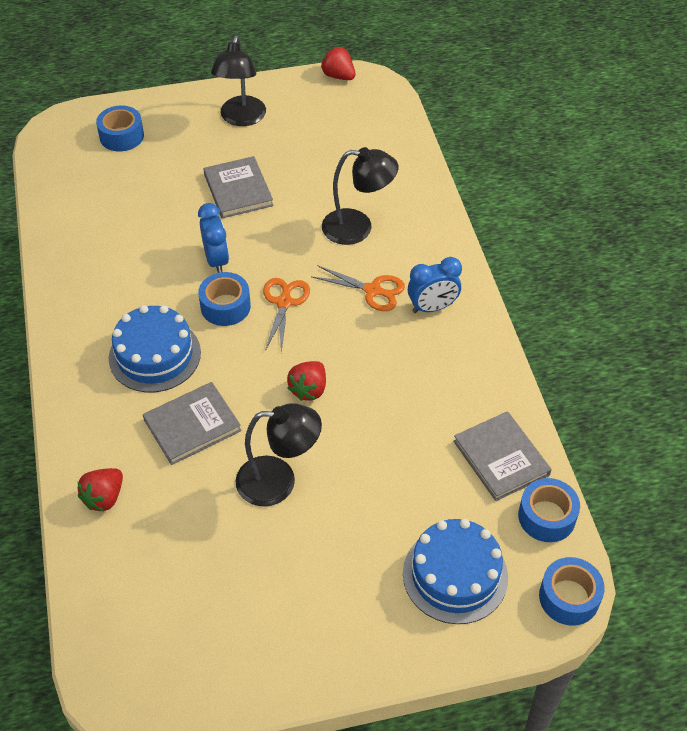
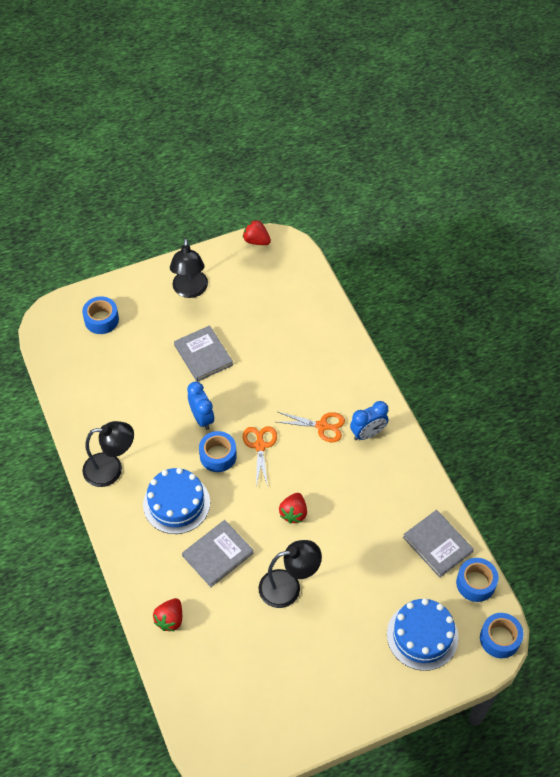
camera: 10 degrees left, 5 degrees up
black lamp [322,147,399,245] -> black lamp moved to [82,421,134,487]

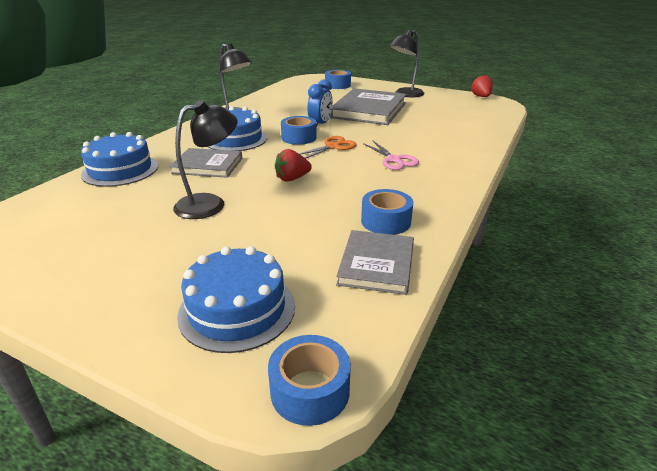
camera: 50 degrees right, 25 degrees down
red strawberry [153,598,182,631] -> blue cake [81,132,158,187]
grey book [174,325,233,382] -> grey book [330,88,407,125], size x1.65
black lamp [259,540,322,608] -> black lamp turned 75 degrees counterclockwise [173,100,238,219]
orange scissors [277,412,345,443] -> pink scissors [363,141,419,170]
blue clock [350,401,388,440] -> none
blue tape [456,558,498,602] -> blue tape moved to [361,189,413,235]

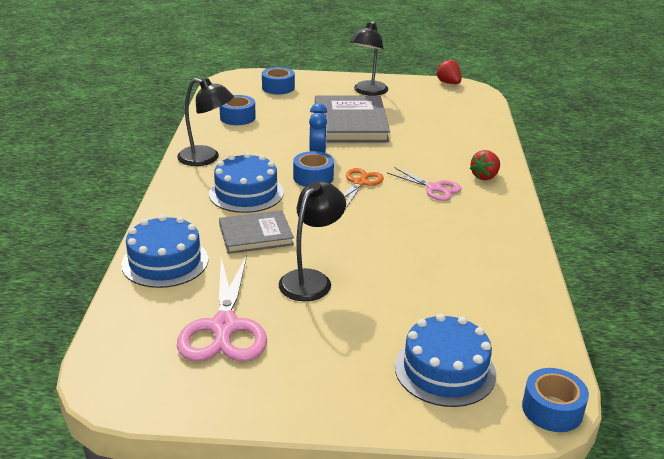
camera: 25 degrees left, 0 degrees up
red strawberry [275,149,312,182] -> red strawberry moved to [470,150,500,180]
grey book [336,230,414,295] -> none
blue tape [361,189,413,235] -> blue tape moved to [219,95,256,125]
none -> pink scissors [177,255,267,361]

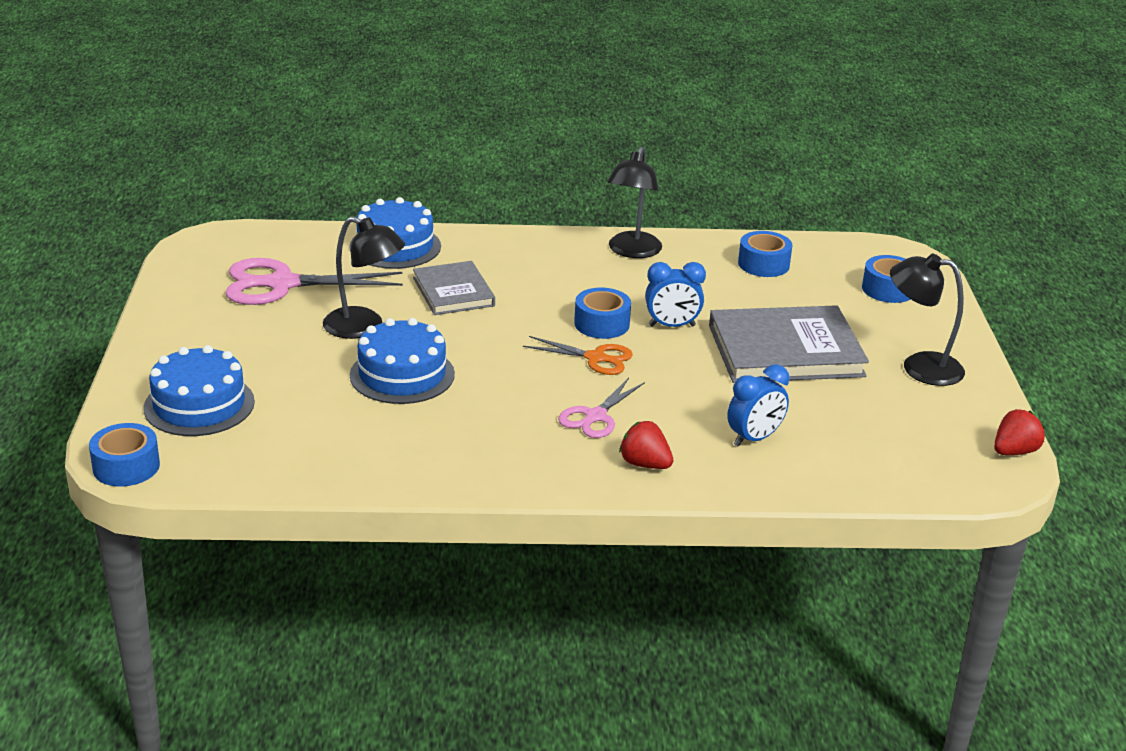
camera: 85 degrees right, 0 degrees up
blue cake [209,153,284,213] -> blue cake moved to [350,318,455,404]
none -> blue clock [727,364,790,447]

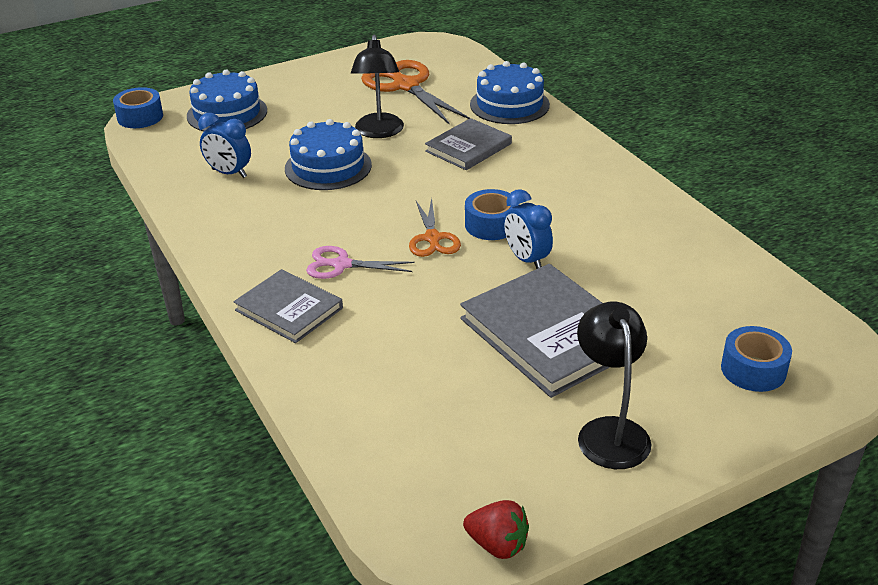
camera: 65 degrees right, 5 degrees up
pink scissors [225,258,403,305] -> orange scissors [361,60,470,125]
black lamp [607,147,662,258] -> none
red strawberry [619,421,673,469] -> grey book [234,269,343,343]
blue clock [727,364,790,447] -> blue clock moved to [198,113,251,178]
blue tape [738,231,792,277] -> none

